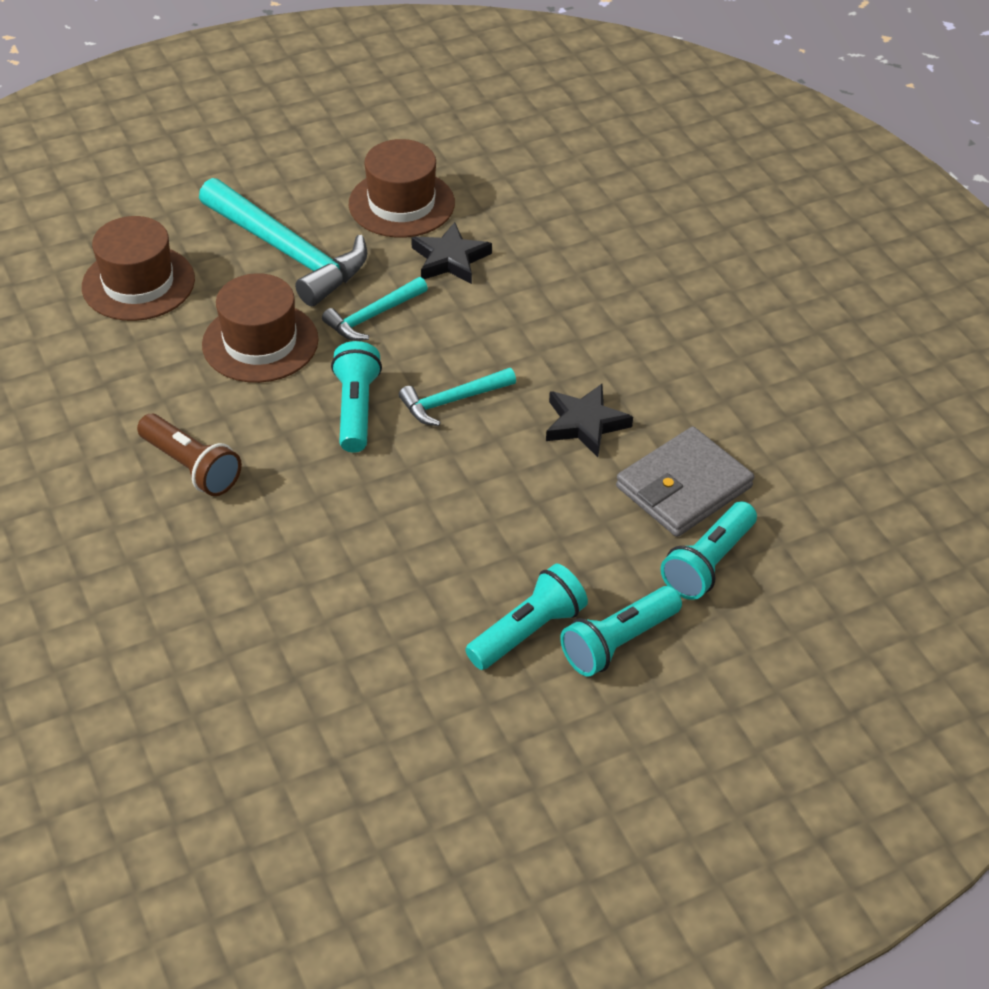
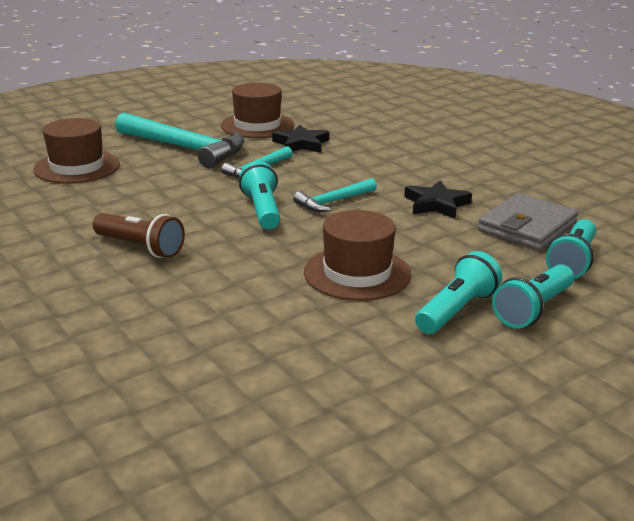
camera: 10 degrees left, 20 degrees down
brown hat [202,273,319,383] -> brown hat moved to [304,210,411,301]

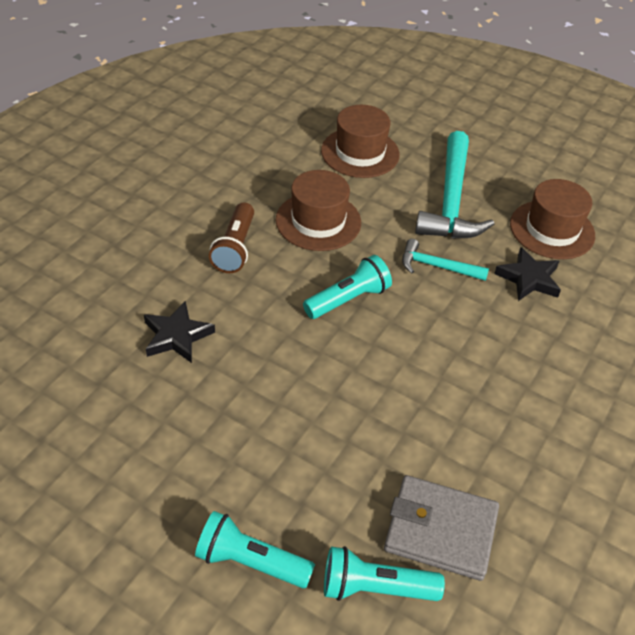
camera: 65 degrees right, 20 degrees up
turquoise hammer [293,178,377,212] -> none
brown hat [304,210,411,301] -> brown hat moved to [276,170,361,251]
black star [404,180,472,219] -> black star moved to [144,301,215,363]
turquoise flashlight [415,251,502,334] -> none

